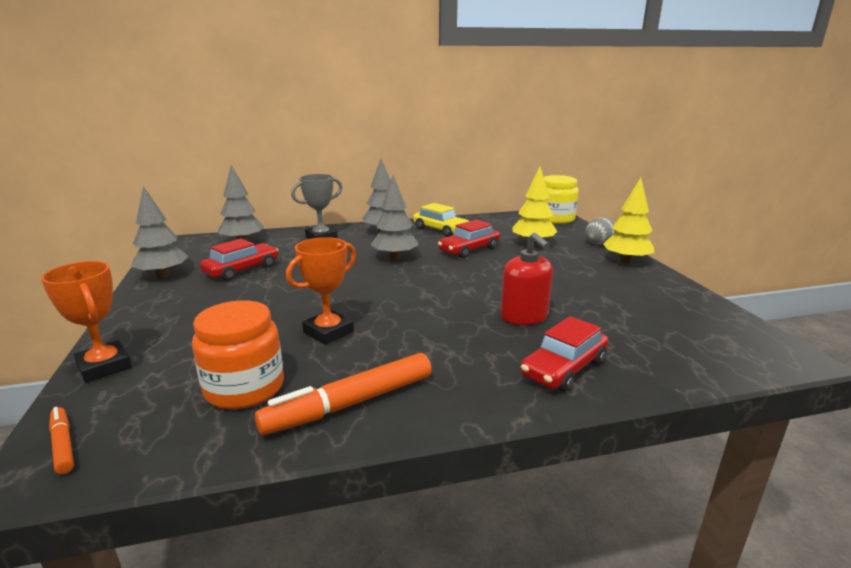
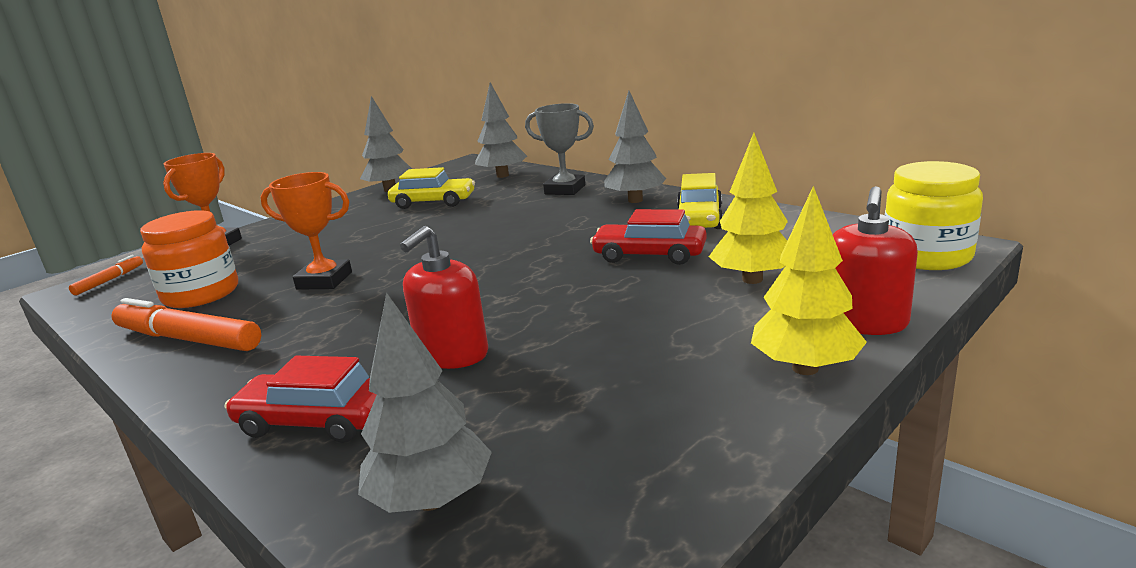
camera: 60 degrees right, 0 degrees up
red car [200,239,278,281] -> yellow car [388,167,475,209]
grey tree [370,175,419,260] -> grey tree moved to [358,292,492,513]
grey egg [585,217,616,245] -> red soap dispenser [833,186,918,335]

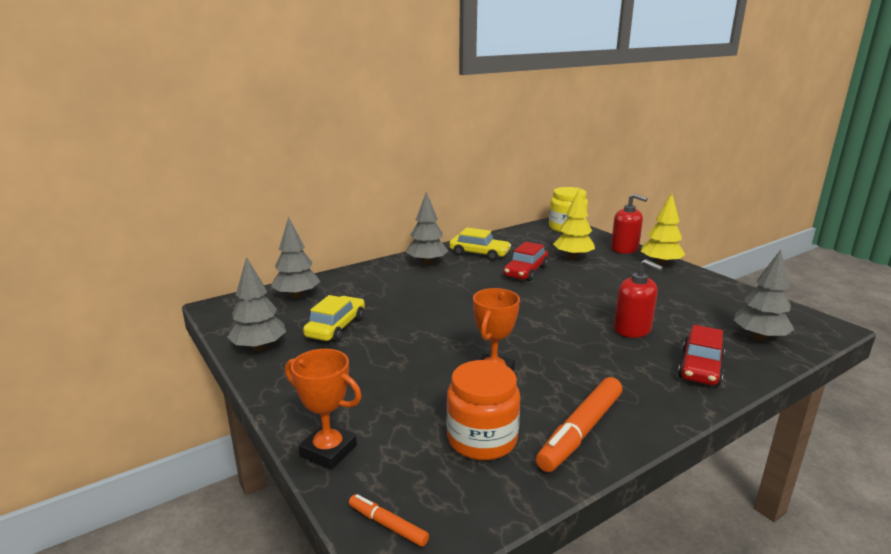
camera: 80 degrees left, 0 degrees up
grey trophy [525,103,594,195] -> none

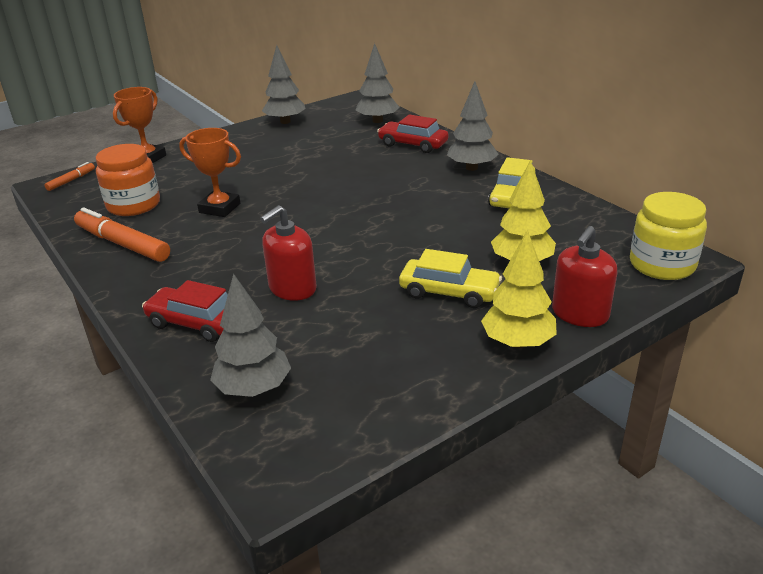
camera: 90 degrees right, 10 degrees up
yellow car [303,295,365,342] -> yellow car moved to [399,249,502,308]
red car [504,242,548,281] -> red car moved to [377,114,449,153]

